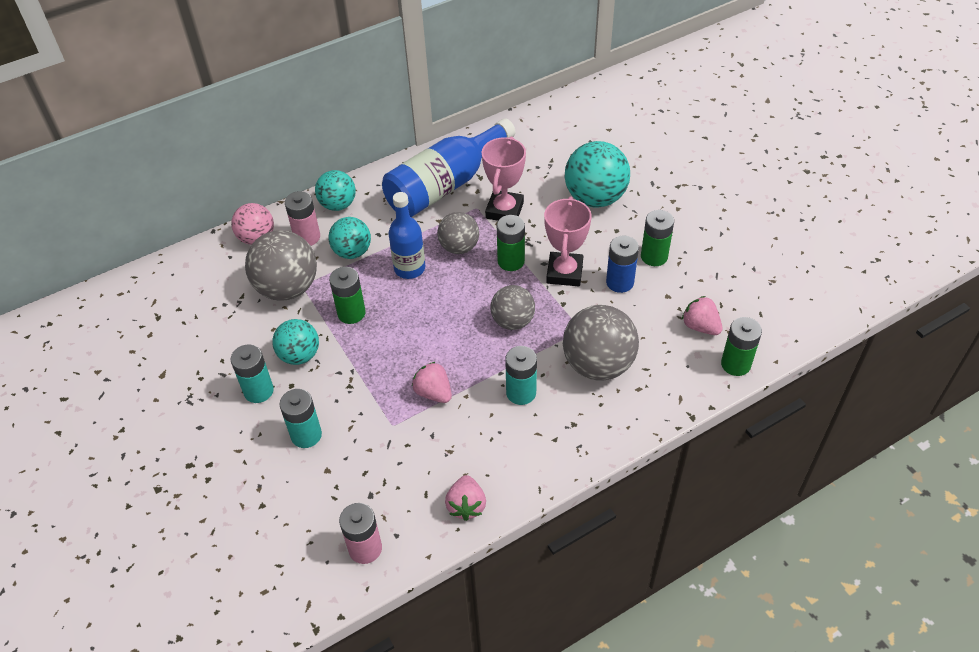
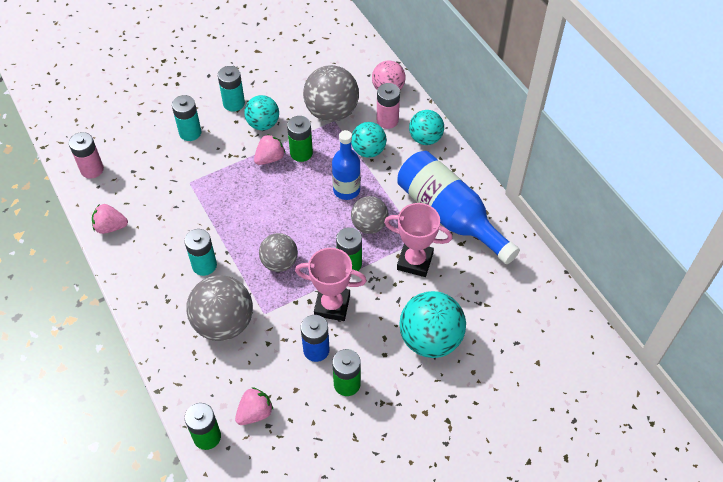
camera: 90 degrees right, 5 degrees up
pink strawberry [412,362,452,403] -> pink strawberry moved to [254,134,285,165]

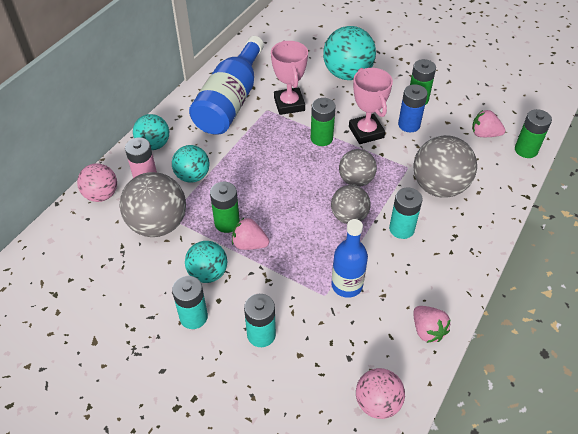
camera: 120 degrees left, 5 degrees down
pink battery [69,132,104,179] -> pink ball [356,368,405,419]
blue bottle [332,130,361,200] -> blue bottle moved to [331,219,368,298]
grey ball [351,196,389,234] -> grey ball moved to [331,185,371,224]

